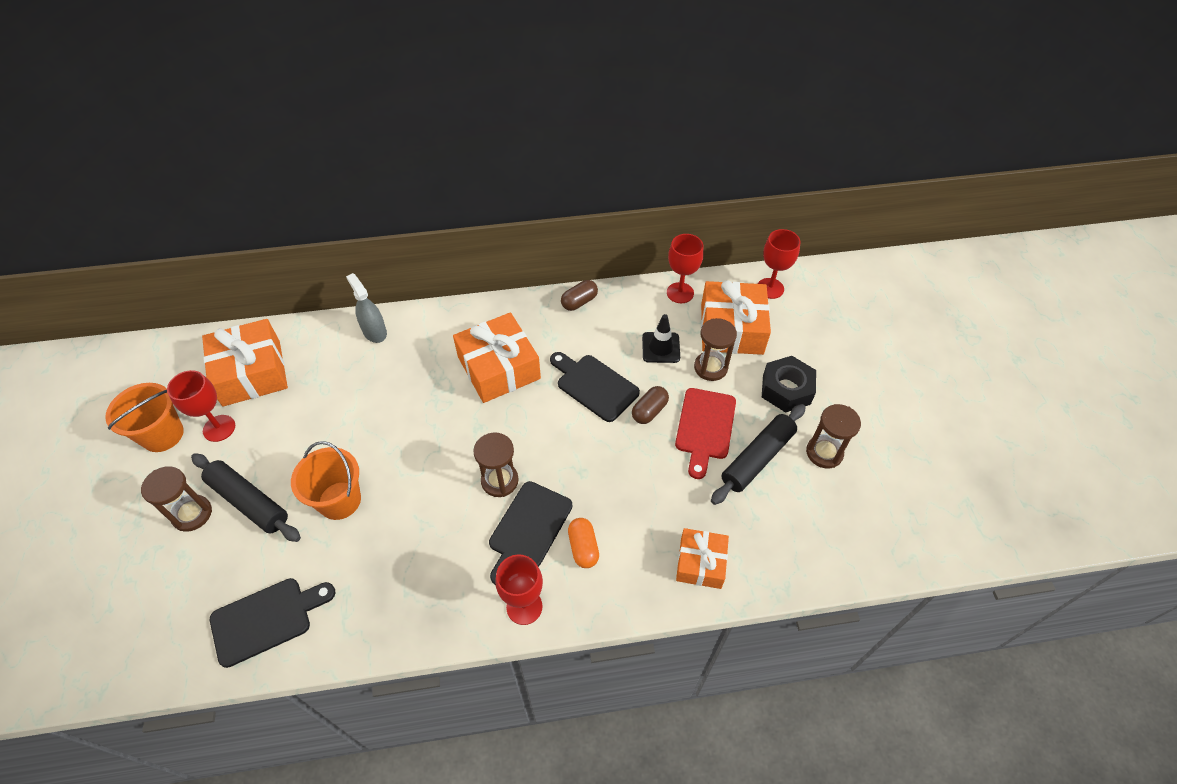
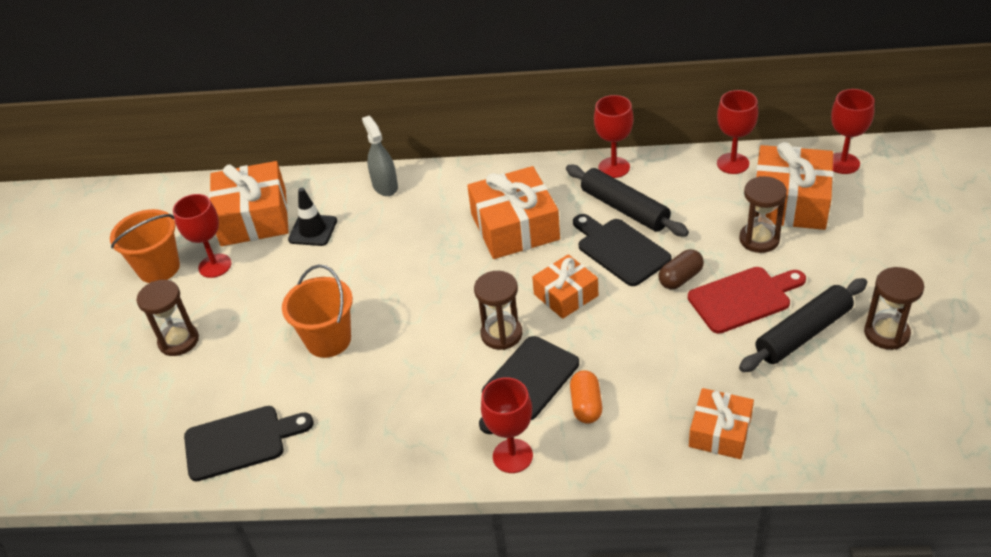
camera: 15 degrees right, 10 degrees down
black rolling pin [191,453,301,542] -> black rolling pin moved to [566,165,689,236]
brown capsule [561,280,598,311] -> red goblet [594,95,634,178]
black traffic cone [642,314,680,363] -> black traffic cone moved to [288,188,337,246]
red cutting board [675,388,736,479] -> red cutting board turned 135 degrees counterclockwise [688,267,806,334]
black nut [762,356,816,413] -> none
none -> orange gift [532,254,598,319]

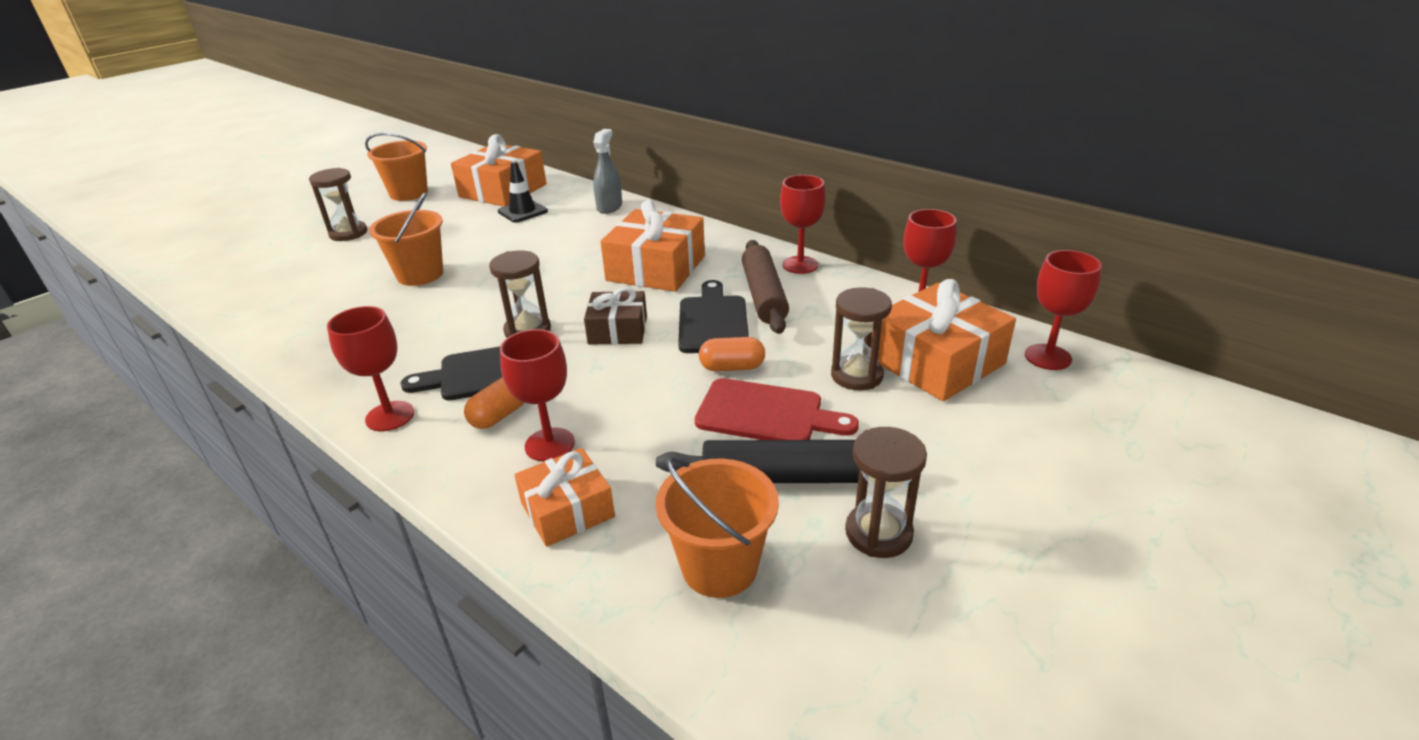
camera: 35 degrees right, 10 degrees down
red goblet [173,194,232,278] -> red goblet moved to [500,329,575,462]
black cutting board [184,406,313,481] -> none
orange gift [532,254,598,319] -> brown gift [584,287,647,345]
black rolling pin [566,165,689,236] -> brown rolling pin [742,240,789,334]
brown capsule [659,249,704,289] -> orange capsule [699,337,765,371]
none -> orange bucket [656,457,779,598]

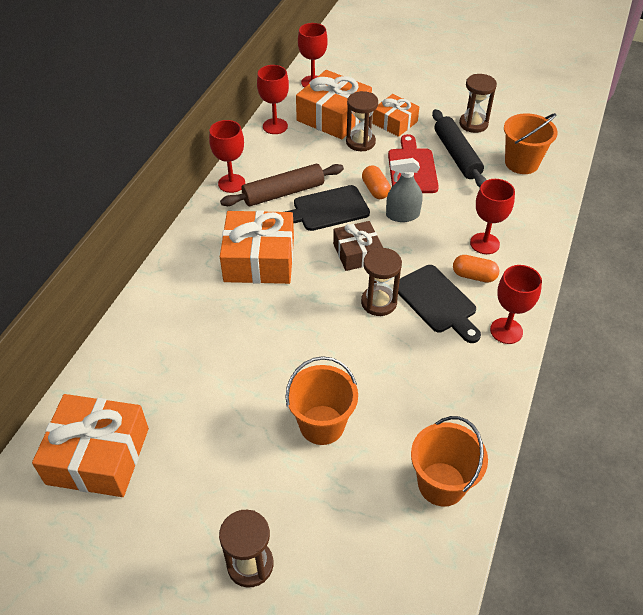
camera: 110 degrees left, 15 degrees up
orange bucket [365,133,428,201] -> orange bucket moved to [411,416,488,507]
black traffic cone [498,161,548,223] -> none
orange gift [514,448,615,547] -> orange gift moved to [372,94,419,137]
grey spray bottle [593,129,622,214] -> grey spray bottle moved to [386,158,422,222]

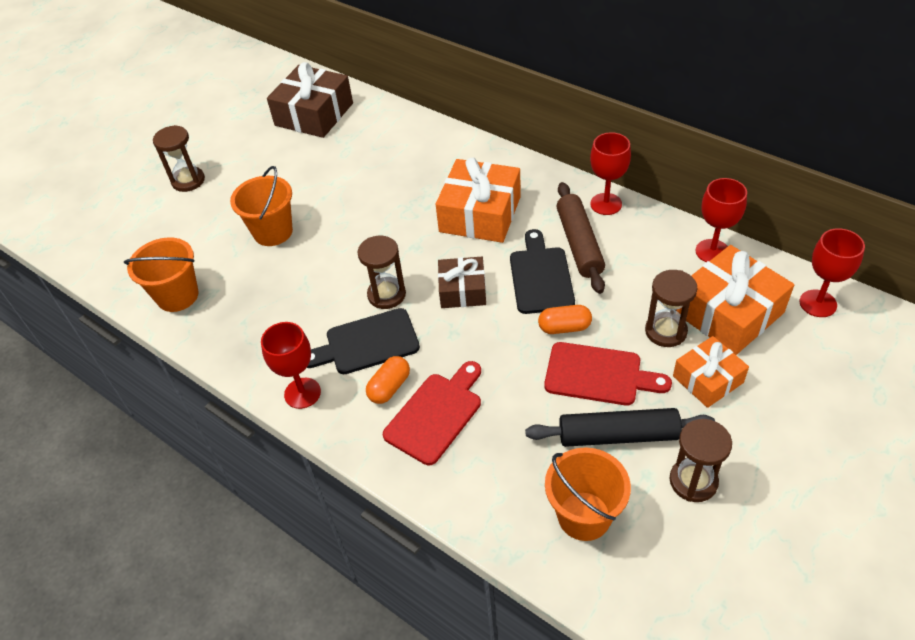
camera: 110 degrees right, 0 degrees up
orange gift [32,394,149,497] -> brown gift [267,62,353,138]
grey spray bottle [386,158,422,222] -> none
red goblet [470,179,515,254] -> red cutting board [383,361,481,465]

